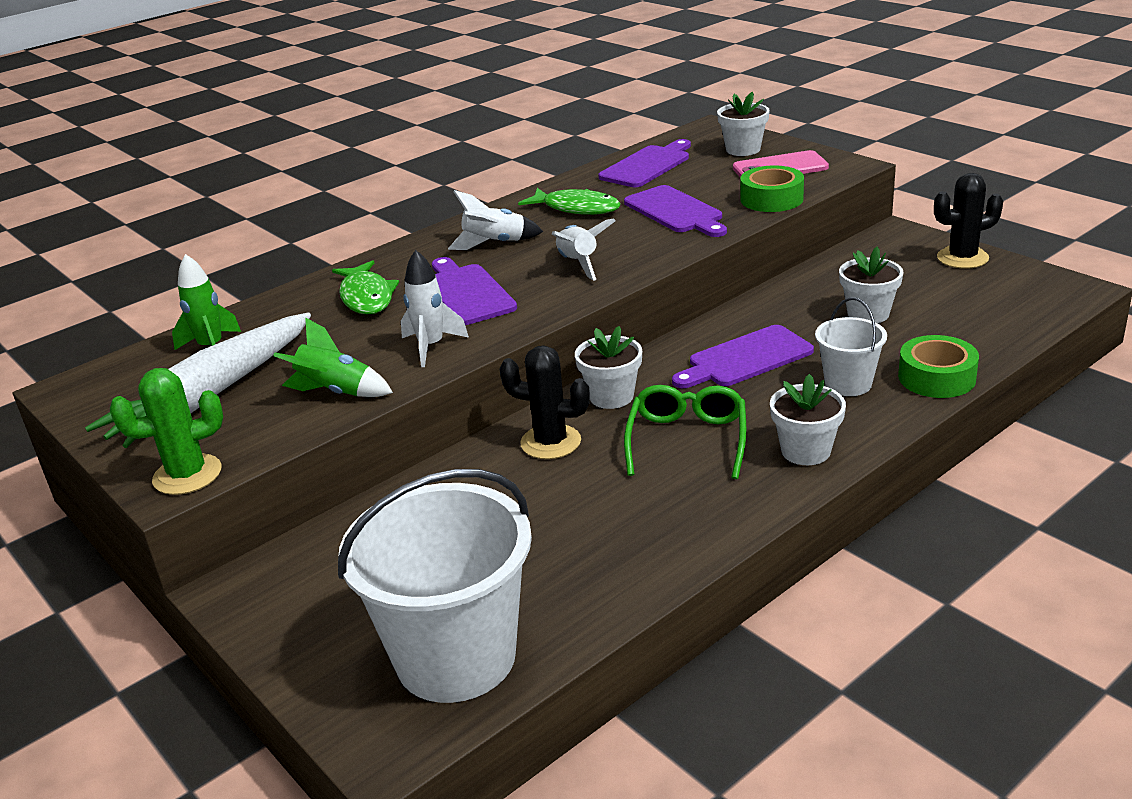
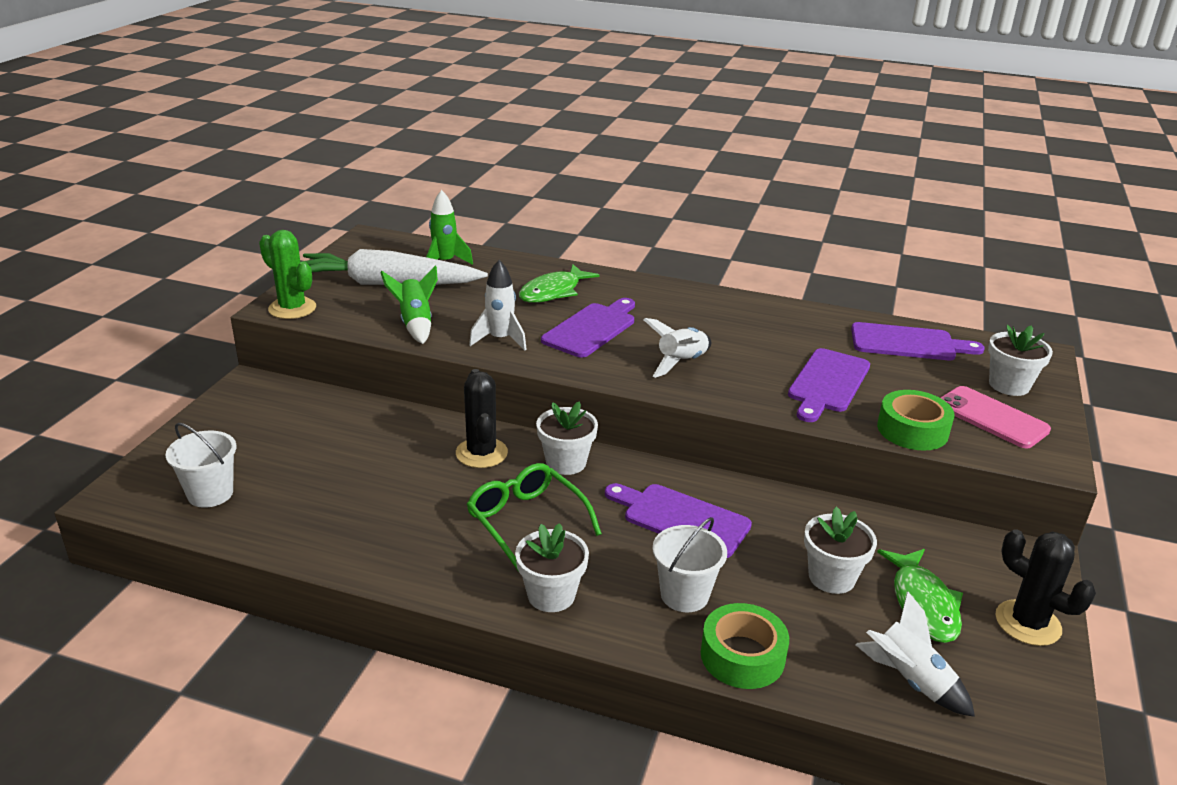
camera: 55 degrees right, 0 degrees up
white bucket [338,469,532,703] -> white bucket [165,423,237,508], size x0.50
white rocket [448,190,543,250] -> white rocket moved to [855,592,975,717]
green fish [518,188,621,215] -> green fish moved to [877,549,963,643]
green glasses [624,385,746,479] -> green glasses turned 105 degrees counterclockwise [467,463,602,572]

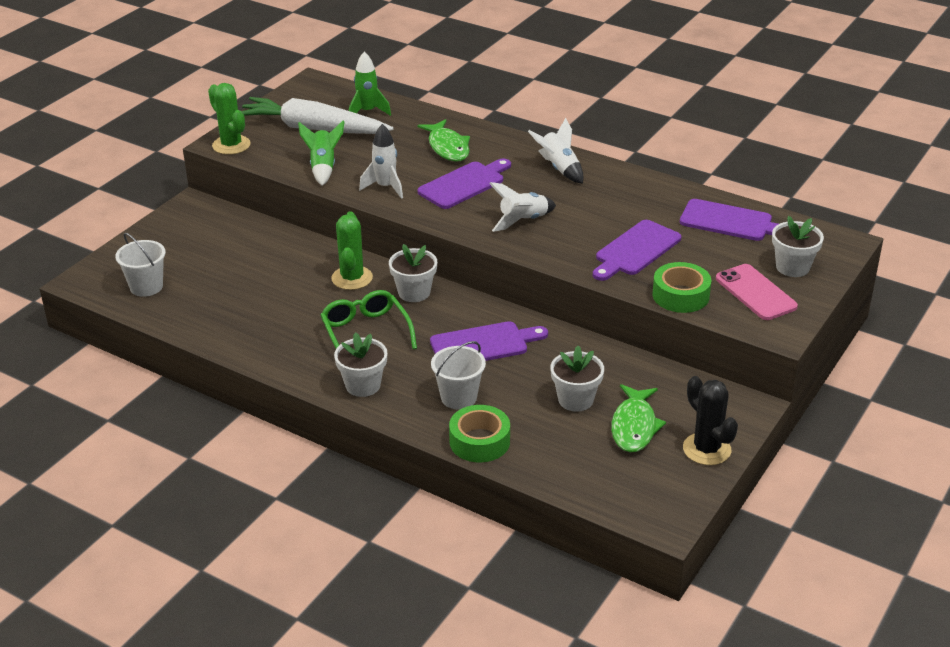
camera: 15 degrees right, 5 degrees up
black cactus [456,369,508,468] -> green cactus [331,211,373,290]
green fish [519,264,600,303] -> green fish turned 75 degrees counterclockwise [418,119,470,162]
purple cutting board [605,483,752,558] -> purple cutting board turned 120 degrees clockwise [430,321,548,361]
white rocket [855,592,975,717] -> white rocket moved to [528,118,583,184]

